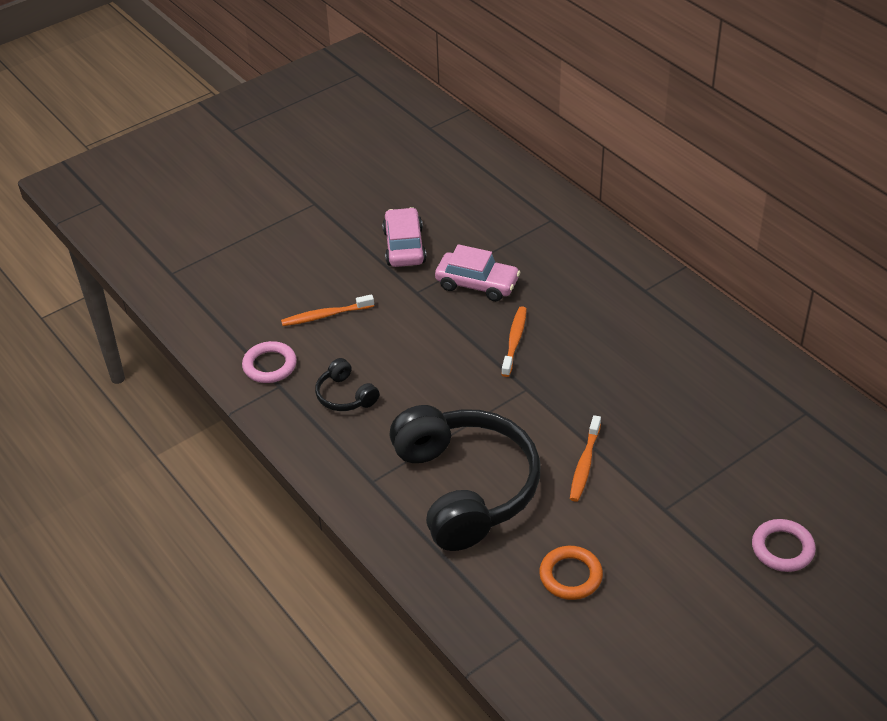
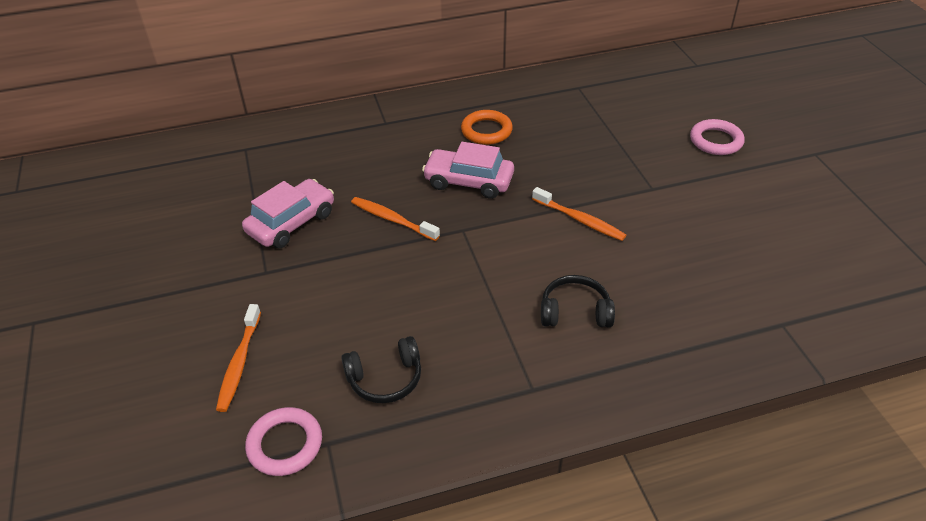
camera: 70 degrees left, 0 degrees up
pink car [382,207,427,267] -> pink car moved to [422,142,514,199]
black headphones [389,405,540,551] -> black headphones [541,275,615,327], size x0.42
orange ring [539,546,603,600] -> orange ring moved to [461,110,513,145]

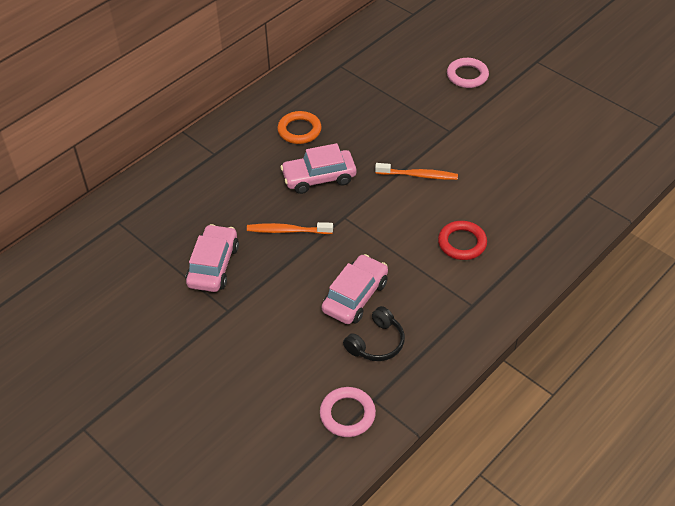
camera: 30 degrees left, 5 degrees up
orange toothbrush [216,304,261,412] -> none
black headphones [541,275,615,327] -> red ring [438,221,487,260]
none -> pink car [322,254,388,324]

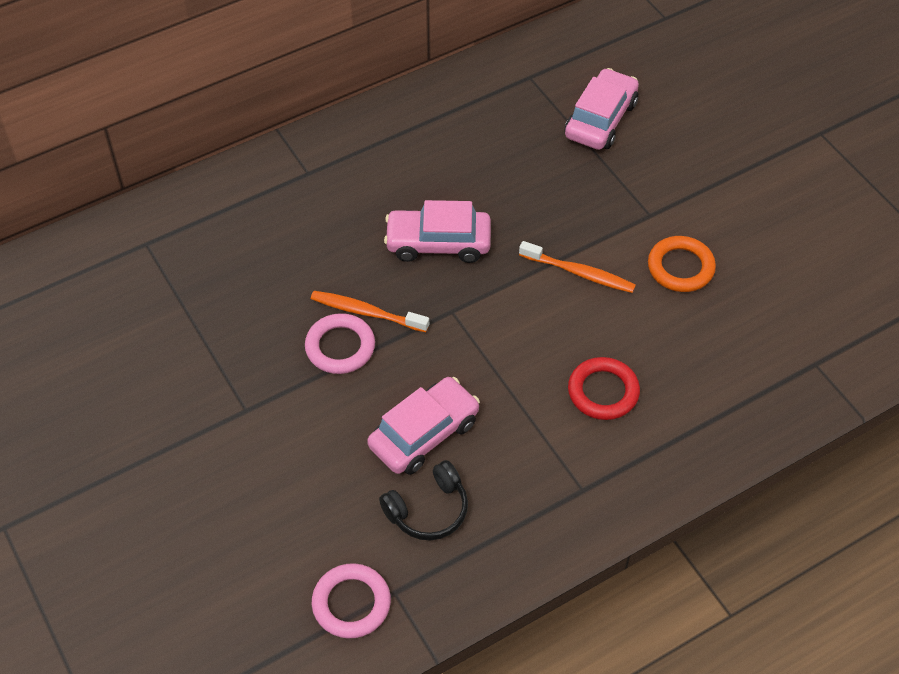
camera: 15 degrees right, 5 degrees up
pink car [186,224,239,292] -> pink car moved to [565,68,639,150]
orange ring [277,111,322,144] -> orange ring moved to [648,236,716,292]
pink ring [447,58,489,88] -> pink ring moved to [305,313,375,374]

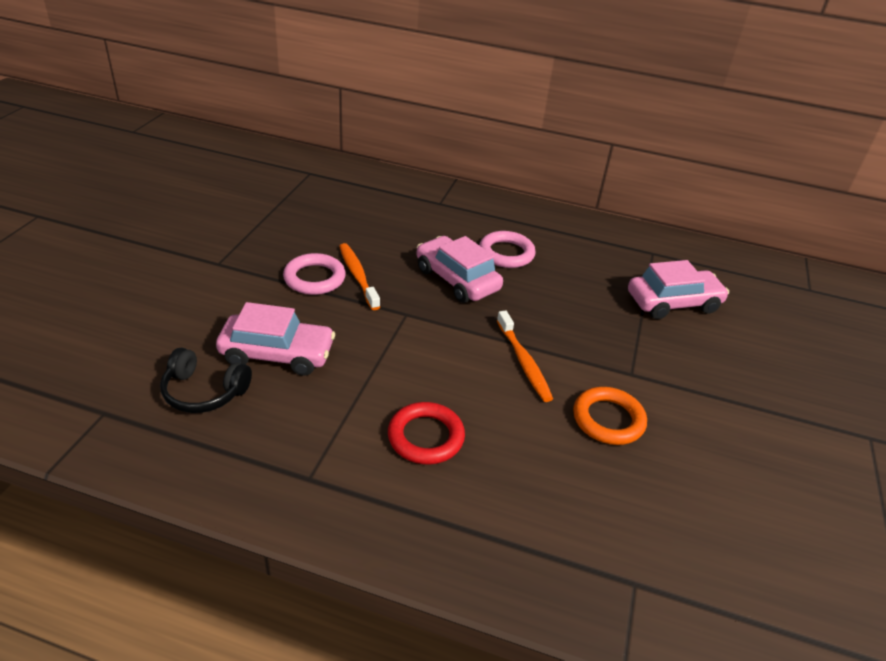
camera: 45 degrees right, 15 degrees down
pink ring [312,563,391,638] -> pink ring moved to [479,231,536,268]

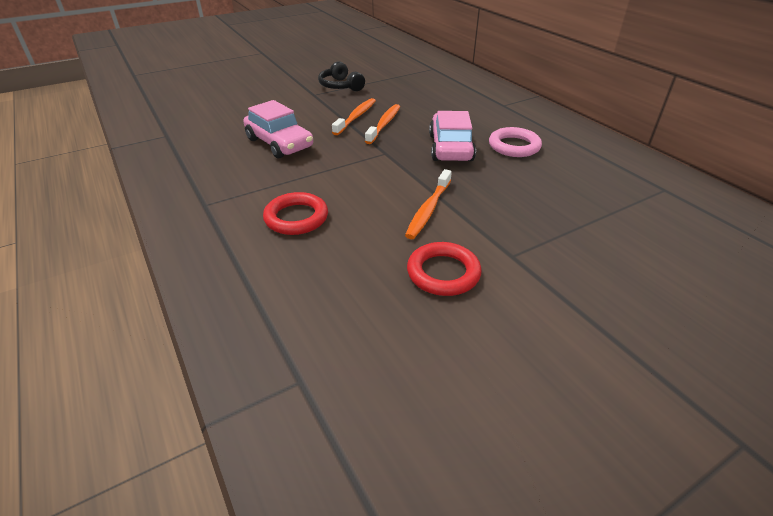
camera: 45 degrees right, 0 degrees up
black headphones [160,348,252,413] -> black headphones moved to [318,61,365,91]
pink ring [283,253,346,295] -> orange toothbrush [332,98,376,135]
orange ring [573,387,647,445] -> red ring [407,242,482,296]
pink car [628,260,729,319] -> none

